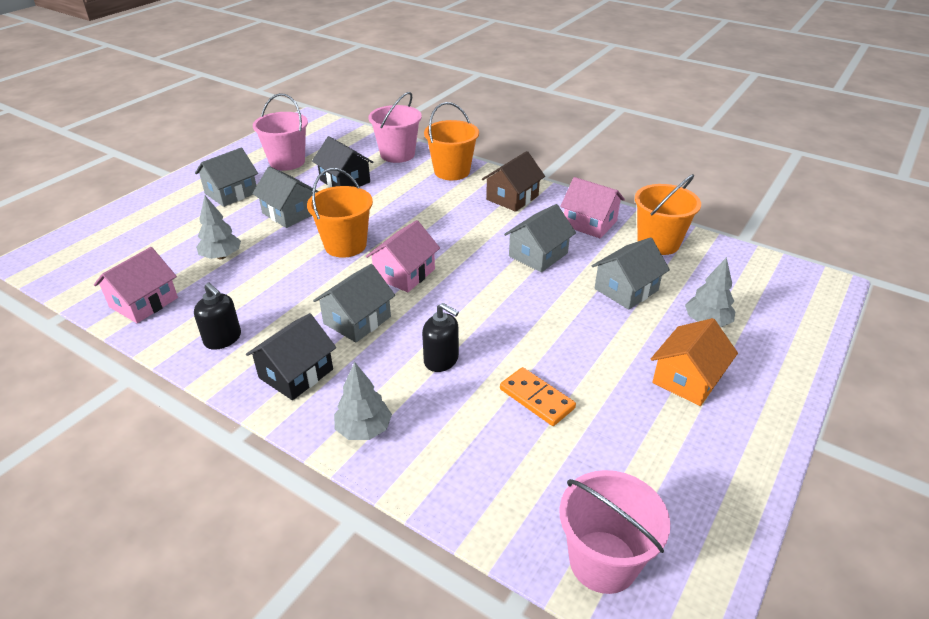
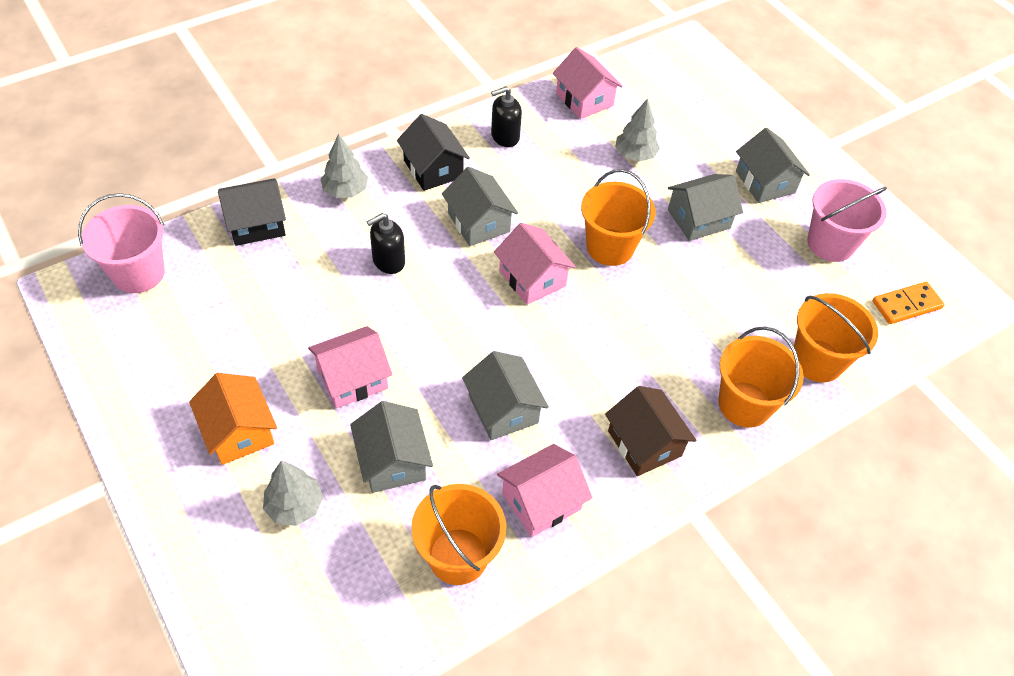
camera: 110 degrees right, 15 degrees up
black house [312,136,373,187] -> black house moved to [218,178,286,246]
pink bucket [368,92,422,163] -> orange bucket [794,293,878,382]
orange domino [500,367,576,426] -> orange domino moved to [873,282,945,324]
none -> pink house [308,326,392,409]

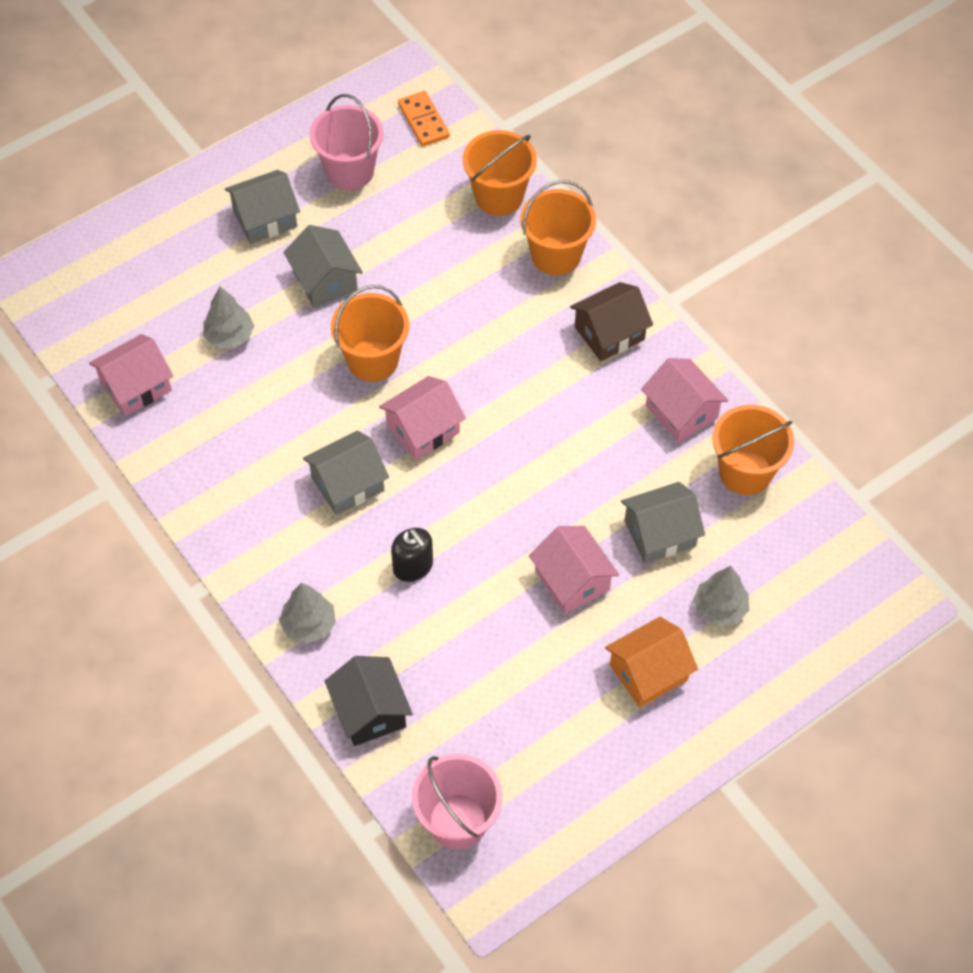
camera: 90 degrees left, 5 degrees up
black house [397,114,470,191] -> none
grey house [462,351,549,440] -> none
black soap dispenser [491,86,522,147] -> none

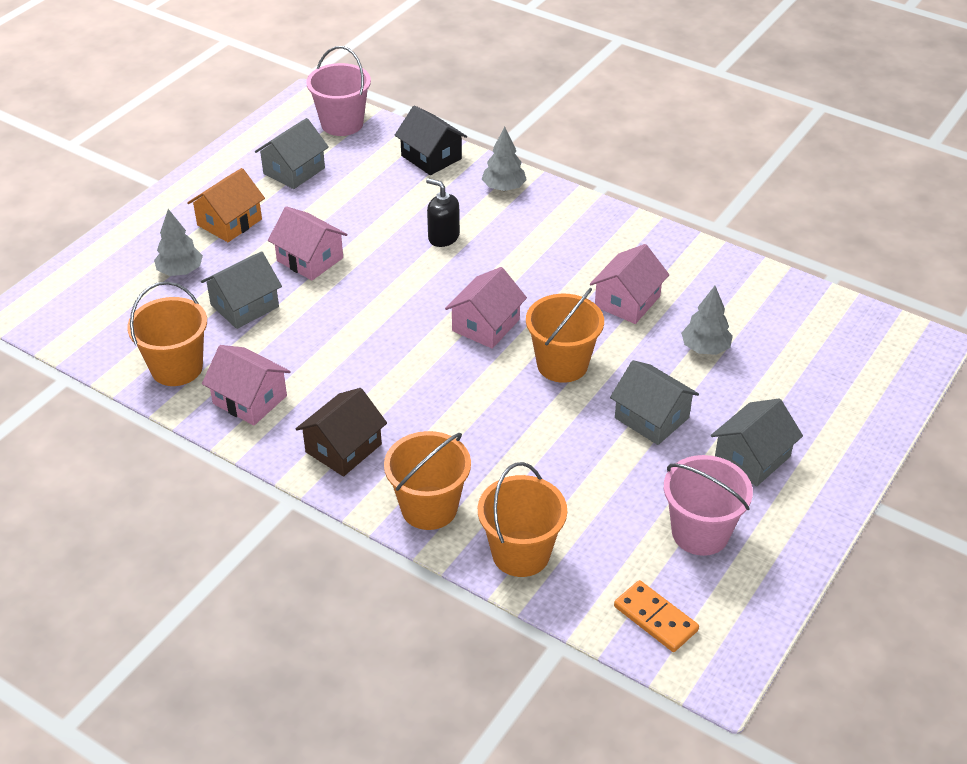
camera: 160 degrees right, 15 degrees down
pink house [89,334,173,417] -> pink house moved to [590,244,669,324]
grey house [303,430,389,515] -> grey house moved to [255,118,329,189]

